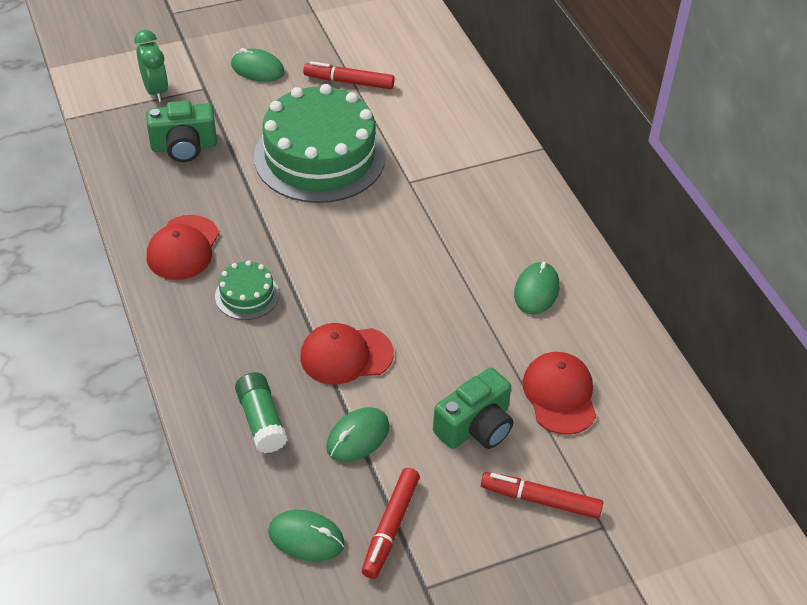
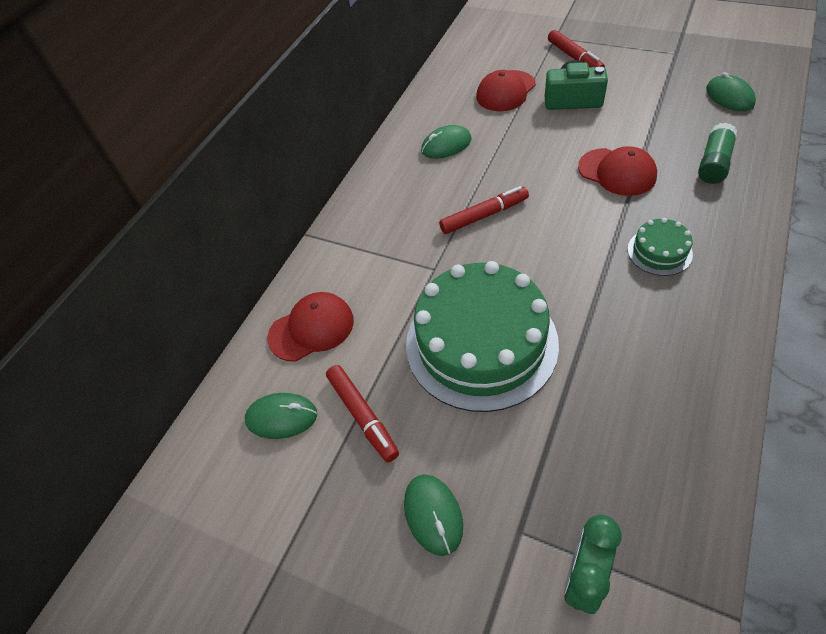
camera: 125 degrees left, 5 degrees up
green camera [146,101,217,162] -> none
red cap [147,215,219,280] -> red cap moved to [267,292,354,362]
green mouse [326,407,390,462] -> green mouse moved to [245,393,317,439]
red marker [362,468,420,579] -> red marker moved to [439,186,529,234]

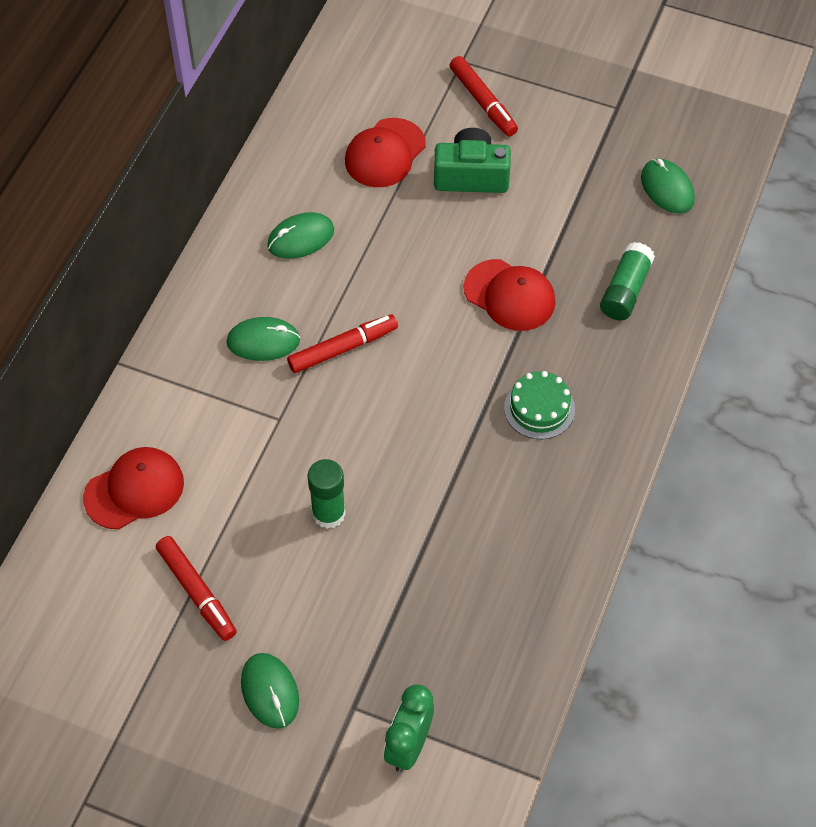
camera: 10 degrees left, 5 degrees up
green mouse [245,393,317,439] -> green mouse moved to [226,317,300,361]
green cake [406,261,559,412] -> green glue stick [307,459,346,529]

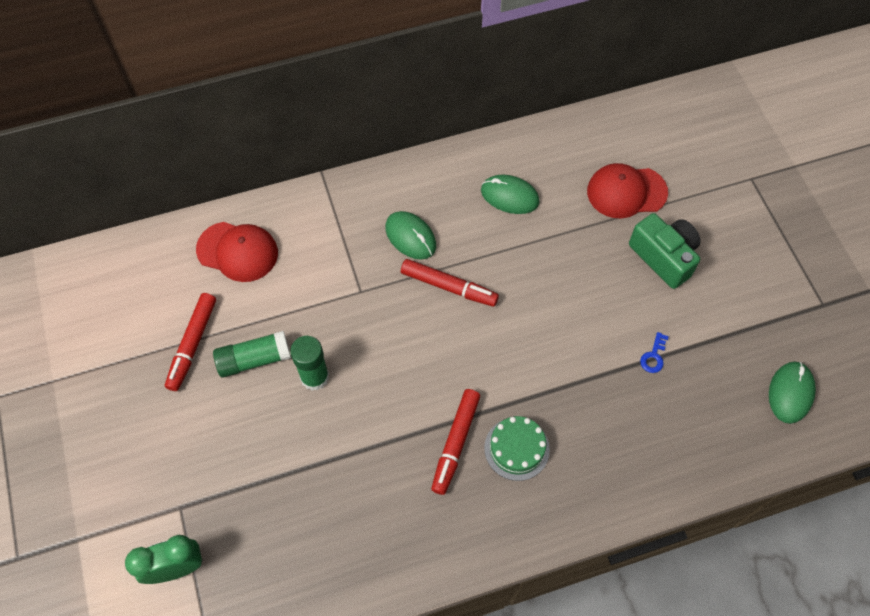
camera: 50 degrees right, 5 degrees up
green mouse [241,653,299,729] -> none
red marker [450,56,518,137] -> red marker moved to [431,389,480,495]
red cap [464,259,556,331] -> none
green glue stick [600,242,655,320] -> green glue stick moved to [213,331,291,378]
none -> blue key [640,332,669,373]

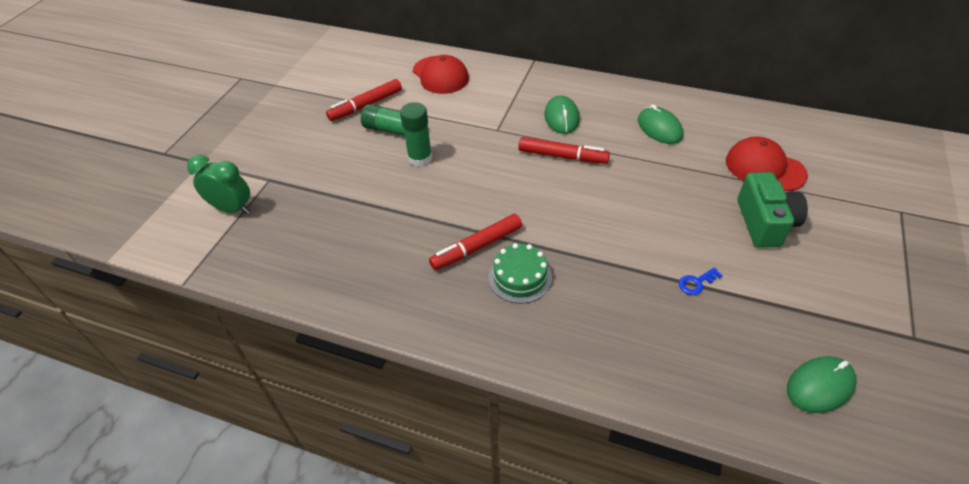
camera: 40 degrees right, 15 degrees down
red marker [401,259,499,307] -> red marker turned 45 degrees counterclockwise [518,137,610,164]

